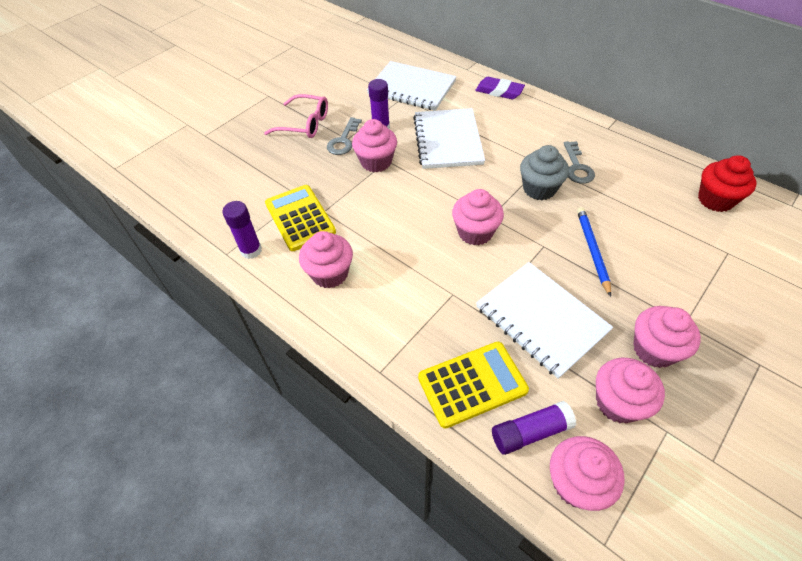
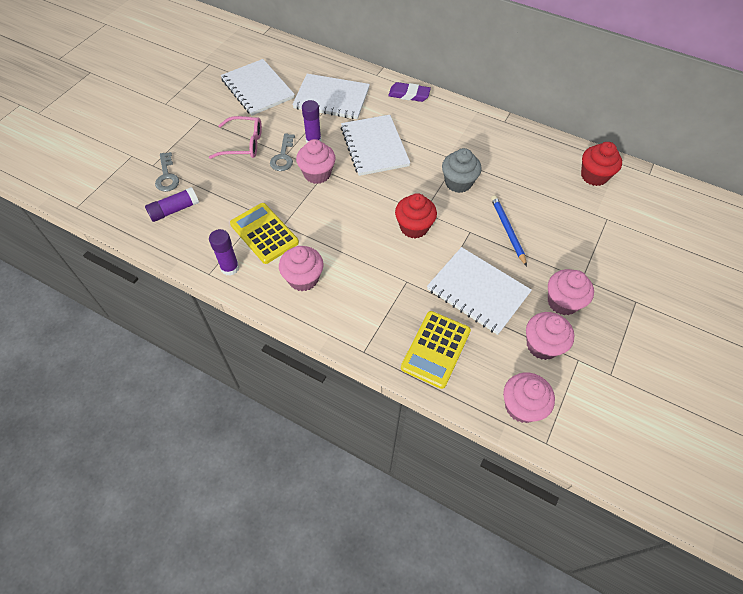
camera: 15 degrees left, 5 degrees up
yellow calculator [418,342,529,429] -> yellow calculator turned 150 degrees clockwise [401,311,471,389]
pink cupcake [452,189,504,245] -> red cupcake [395,193,437,239]
purple glue stick [492,401,576,455] -> purple glue stick moved to [145,187,199,222]
grey key [564,141,595,184] -> grey key moved to [155,152,179,192]
none -> white notebook [221,59,295,116]

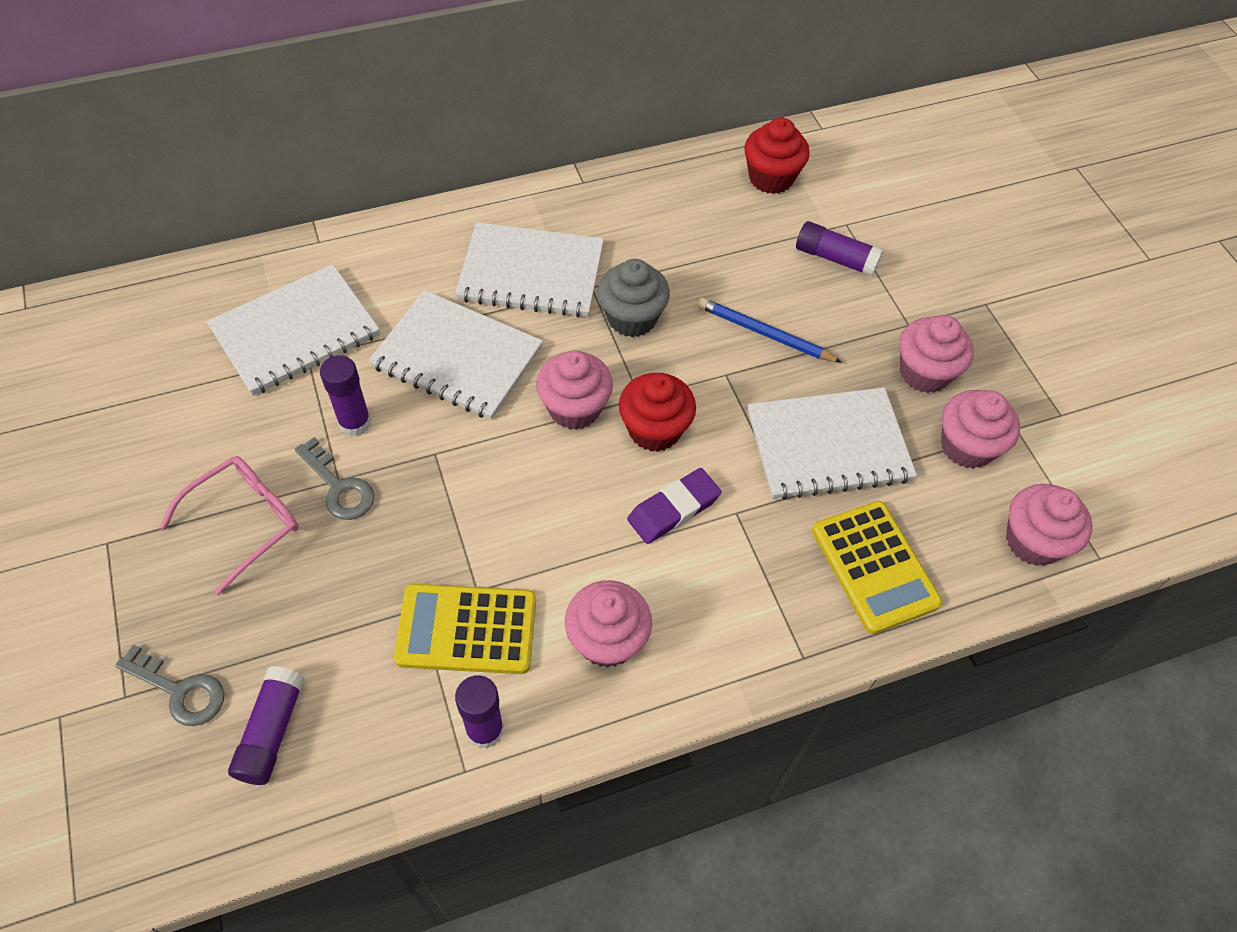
camera: 50 degrees left, 0 degrees up
white notebook [221,59,295,116] -> white notebook moved to [455,222,604,318]
pink cupcake [296,139,336,184] -> pink cupcake moved to [536,350,613,430]
purple eraser [388,82,431,102] -> purple eraser moved to [627,468,721,544]
none -> purple glue stick [796,221,883,277]

